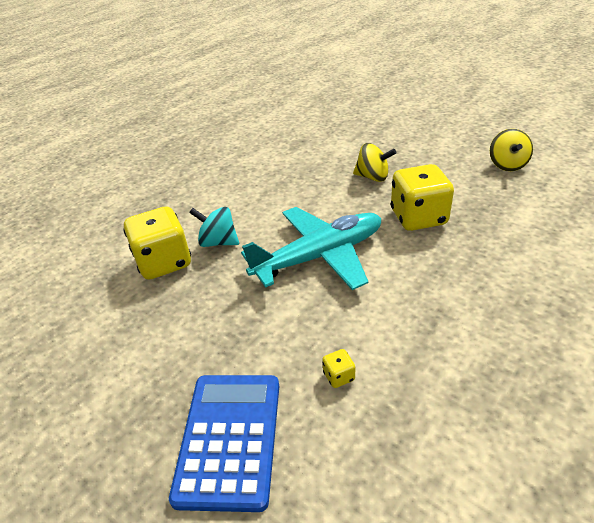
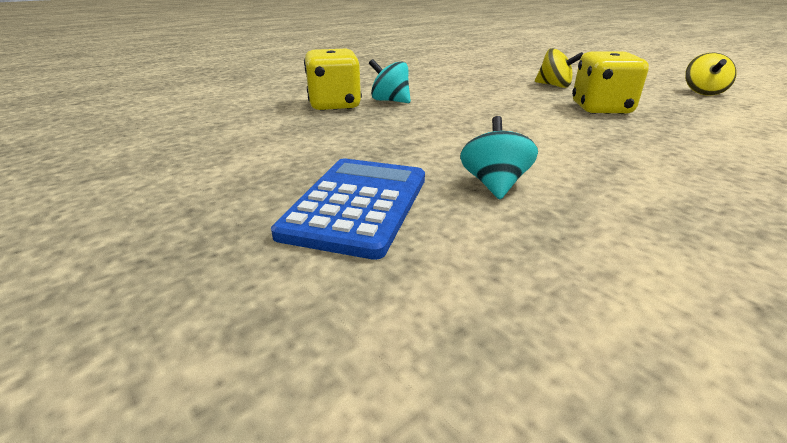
camera: 10 degrees right, 10 degrees down
turquoise plane [241,207,381,290] -> none
yellow dice [322,349,355,388] -> turquoise spinning top [460,116,538,199]

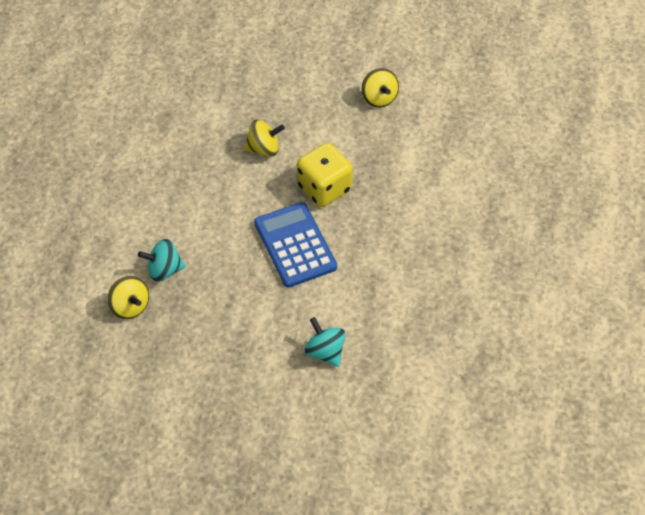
camera: 40 degrees left, 25 degrees up
blue calculator [271,158,425,260] -> blue calculator moved to [254,202,337,288]
yellow dice [304,49,362,111] -> yellow spinning top [107,276,149,319]

